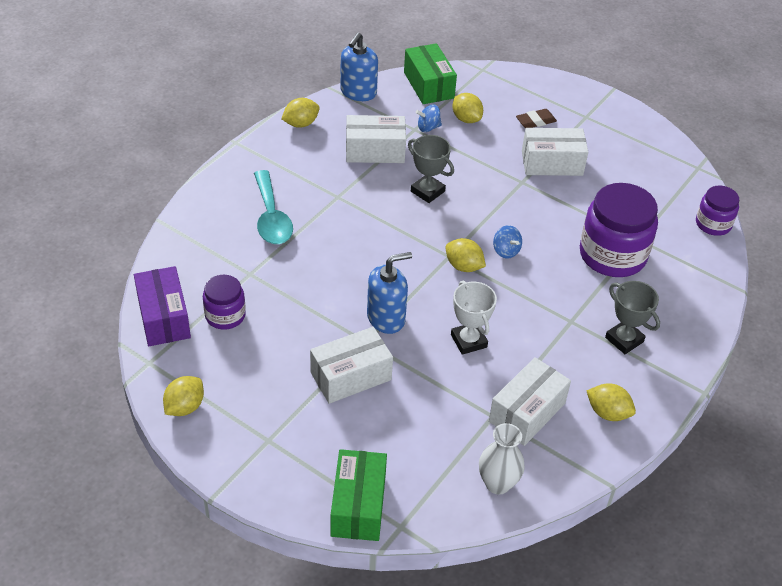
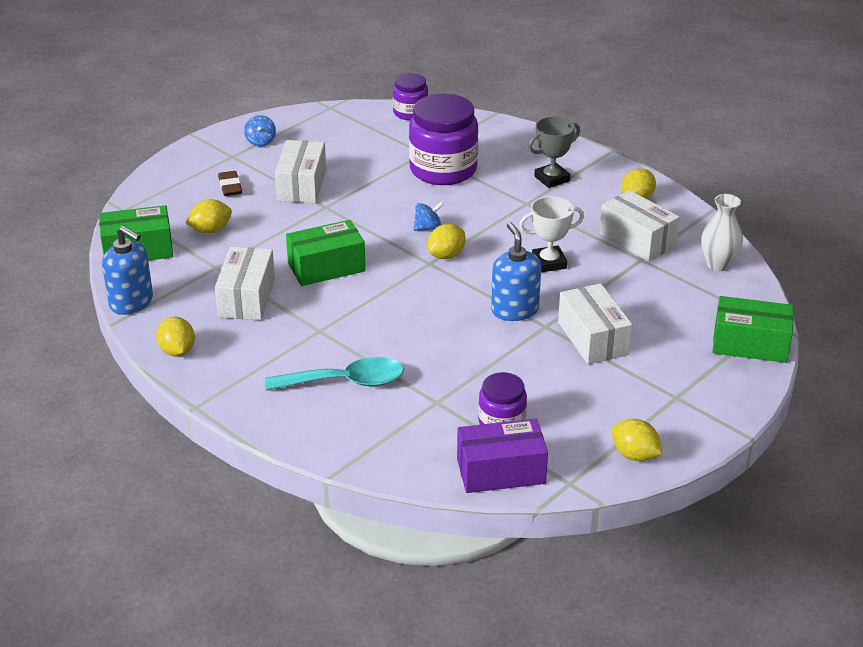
camera: 80 degrees left, 10 degrees down
grey trophy [408,135,454,203] -> green box [286,220,366,286]
blue spinning top [416,104,442,132] -> blue spinning top moved to [244,115,276,147]

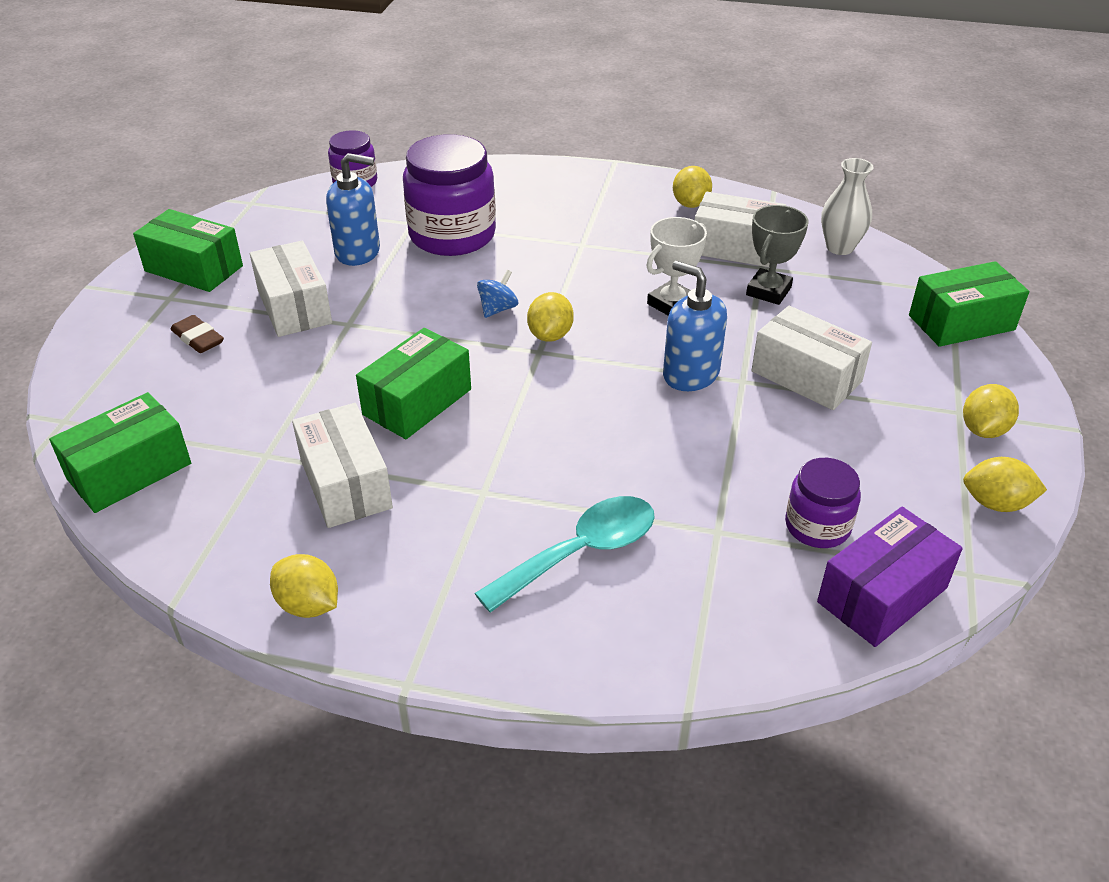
camera: 30 degrees left, 5 degrees up
blue soap dispenser [102,226,153,315] -> blue soap dispenser moved to [326,153,380,266]
yellow lemon [185,199,232,233] -> yellow lemon moved to [963,384,1019,438]
blue spinning top [244,115,276,147] -> green box [133,209,243,292]
grey trophy [528,116,580,188] -> grey trophy moved to [746,205,808,305]

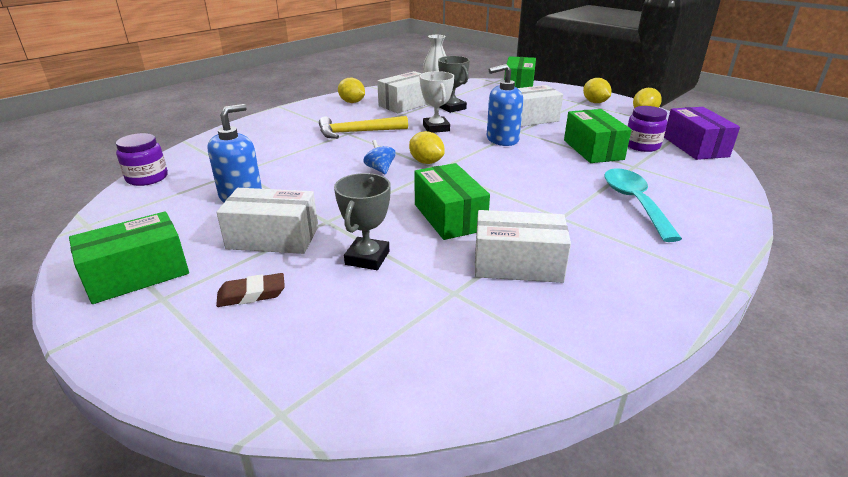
camera: 60 degrees left, 10 degrees down
green box [49,392,191,513] -> green box moved to [564,109,632,163]
yellow lemon [270,554,338,618] -> none
purple jar [403,134,496,256] -> none
none -> yellow hammer [319,116,408,139]
none -> grey trophy [334,173,390,270]

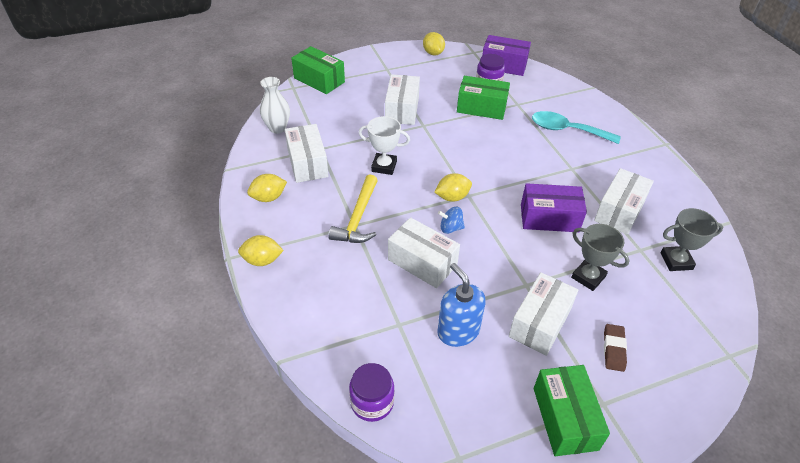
camera: 65 degrees left, 15 degrees up
green box [414,163,490,240] -> purple box [521,183,587,232]
grey trophy [438,56,470,113] -> grey trophy moved to [661,208,723,271]
blue soap dispenser [487,64,523,146] -> none
yellow lemon [583,78,611,103] -> yellow lemon moved to [238,235,284,266]
none -> white box [388,217,460,288]

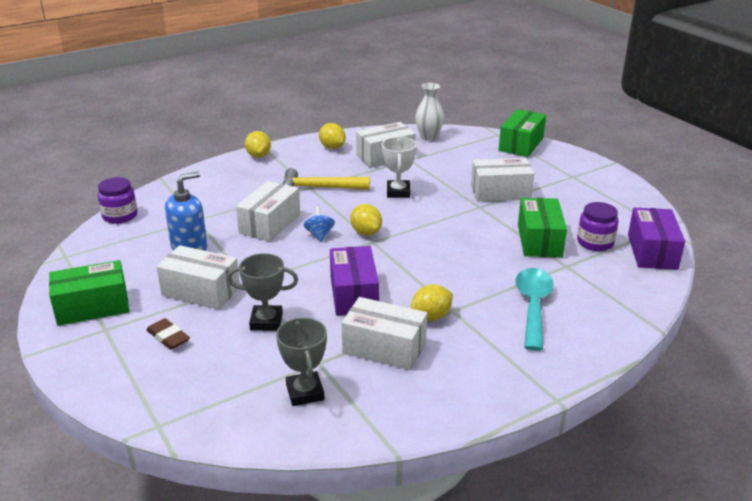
camera: 80 degrees right, 15 degrees down
yellow lemon [423,32,445,56] -> yellow lemon moved to [411,284,453,321]
grey trophy [571,224,630,291] -> grey trophy turned 60 degrees clockwise [227,253,298,331]
brown eraser [604,324,627,372] -> brown eraser turned 45 degrees clockwise [146,318,190,350]

